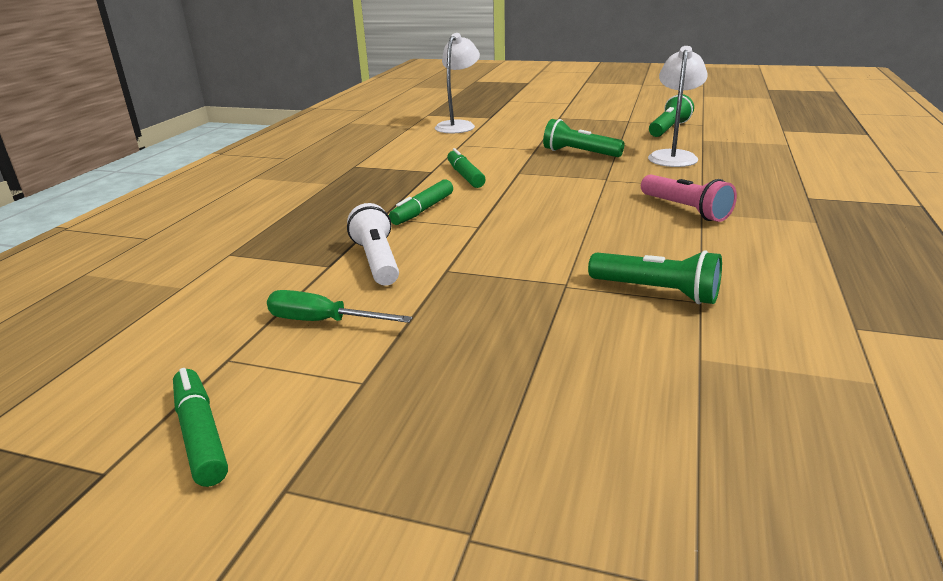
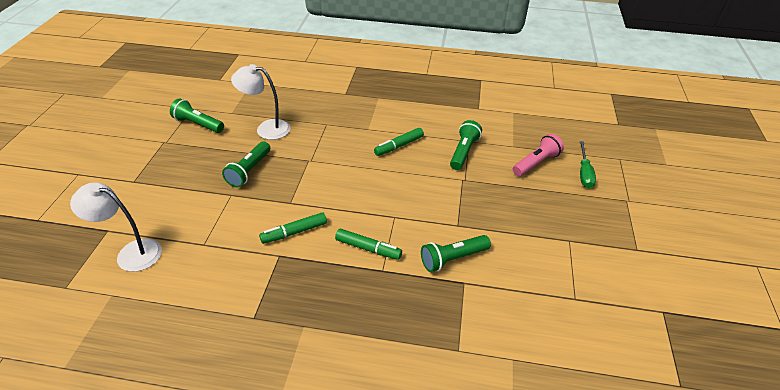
camera: 100 degrees left, 15 degrees up
green marker [173,368,228,487] -> green marker moved to [374,128,424,156]
green screwdriver [267,290,413,323] -> green screwdriver moved to [580,141,596,188]
white flashlight [347,203,399,286] -> green flashlight [421,235,491,272]
pink flashlight [641,174,737,222] -> pink flashlight moved to [513,134,564,176]

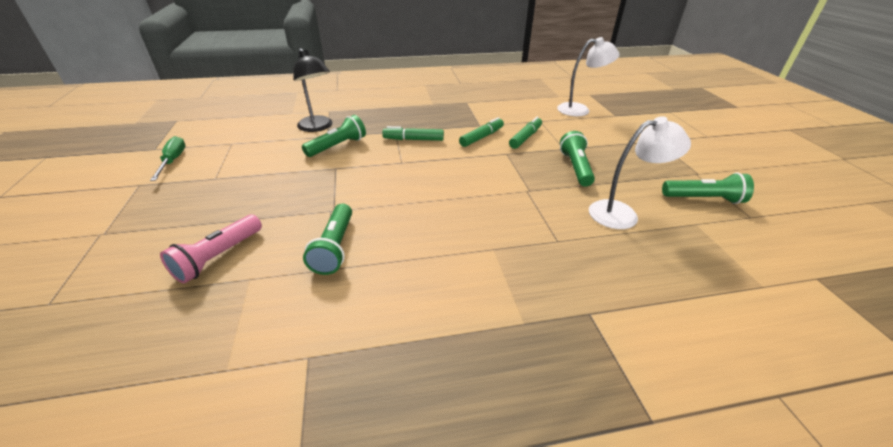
camera: 160 degrees right, 5 degrees down
green marker [374,128,424,156] -> green marker moved to [509,116,542,149]
green screwdriver [580,141,596,188] -> green screwdriver moved to [150,136,186,181]
none -> black lamp [293,48,332,132]

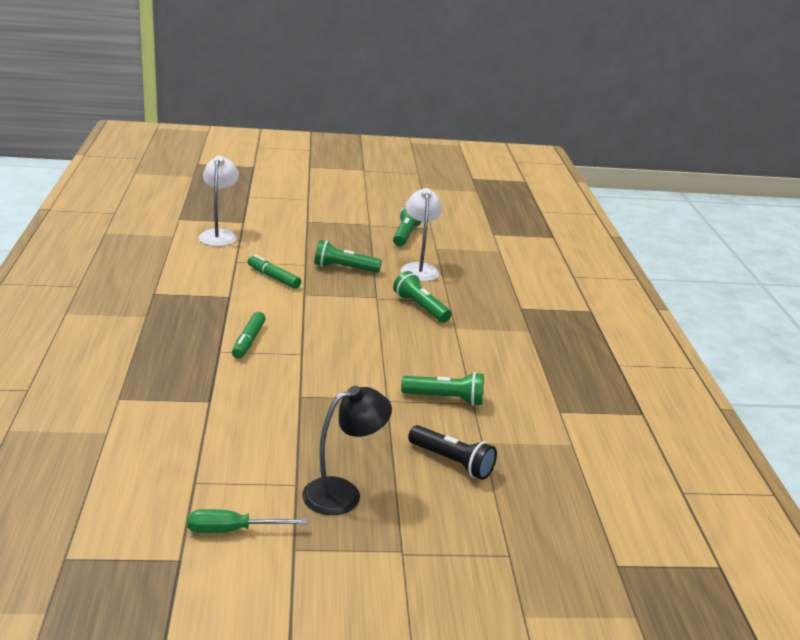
camera: 85 degrees left, 10 degrees down
pink flashlight [160,215,262,283] -> black flashlight [408,425,497,480]
black lamp [293,48,332,132] -> black lamp moved to [302,386,392,515]
green flashlight [302,115,366,157] -> green flashlight moved to [393,271,452,323]
green marker [459,117,504,147] -> none

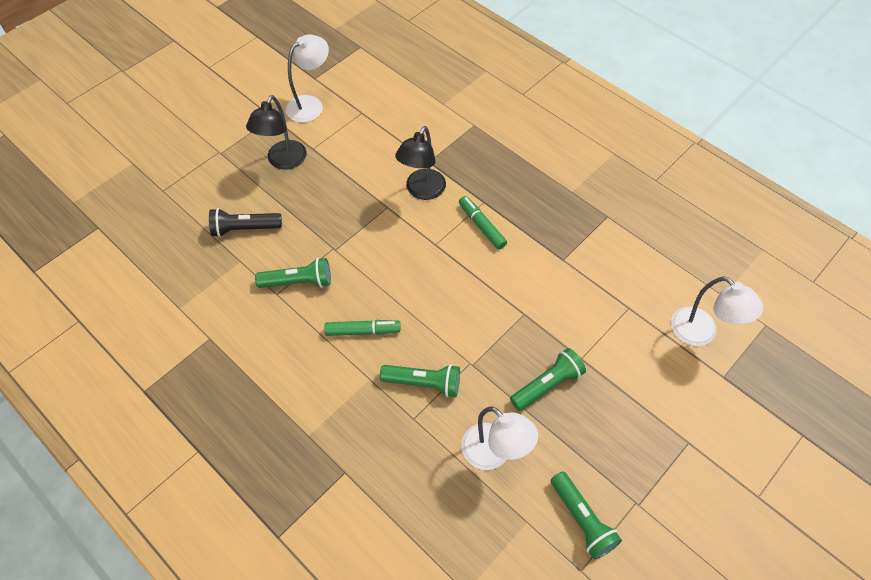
camera: 140 degrees right, 30 degrees up
green screwdriver [187,509,308,533] -> white lamp [286,35,329,123]
green marker [248,255,301,289] -> green marker moved to [324,320,400,336]
green flashlight [401,372,484,406] -> green flashlight turned 150 degrees counterclockwise [255,258,331,288]
none -> black lamp [395,126,446,200]

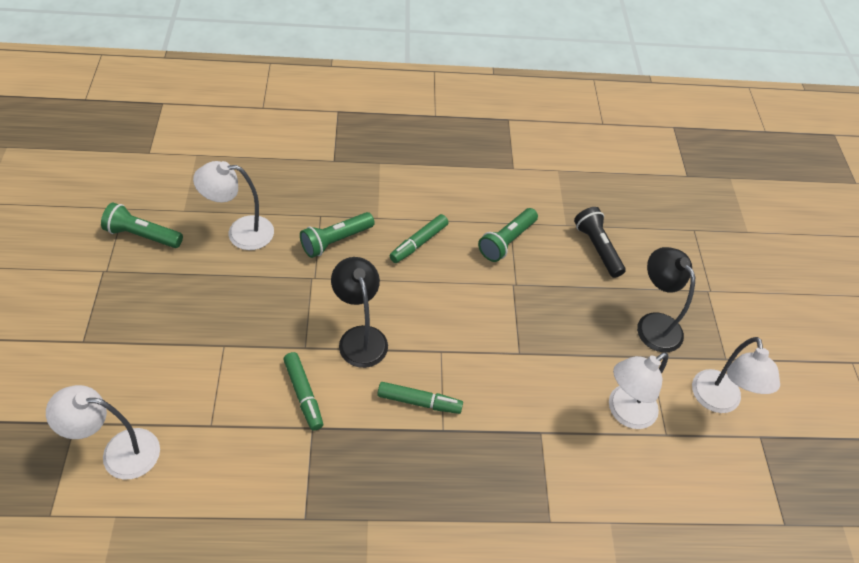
camera: 130 degrees right, 5 degrees down
black flashlight [209,208,282,237] -> black flashlight turned 60 degrees counterclockwise [574,207,626,278]
black lamp [395,126,446,200] -> black lamp moved to [331,257,388,368]
green flashlight [510,348,586,411] -> none
none -> green marker [283,352,323,431]
none -> white lamp [609,353,668,429]

